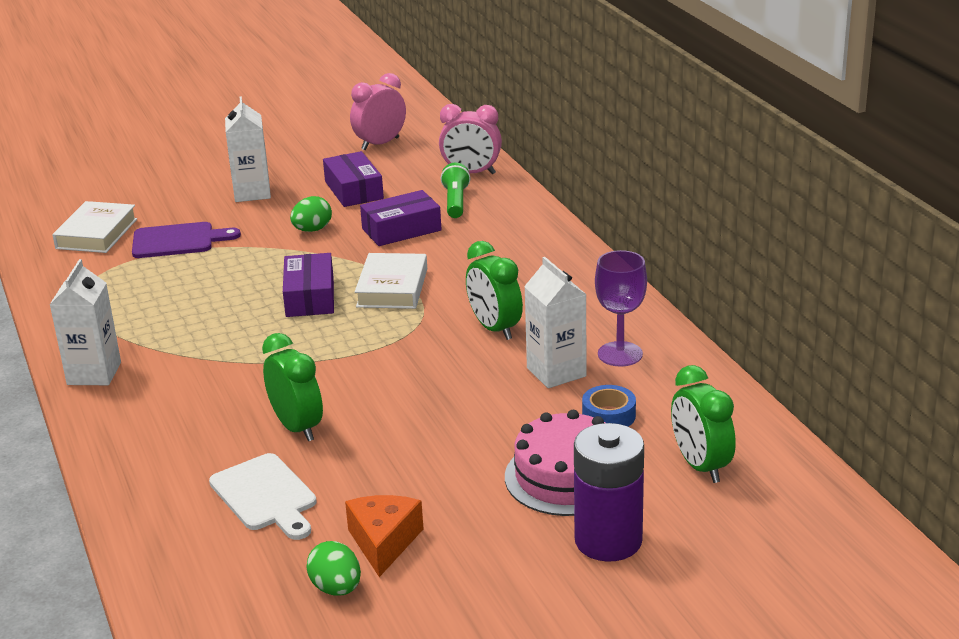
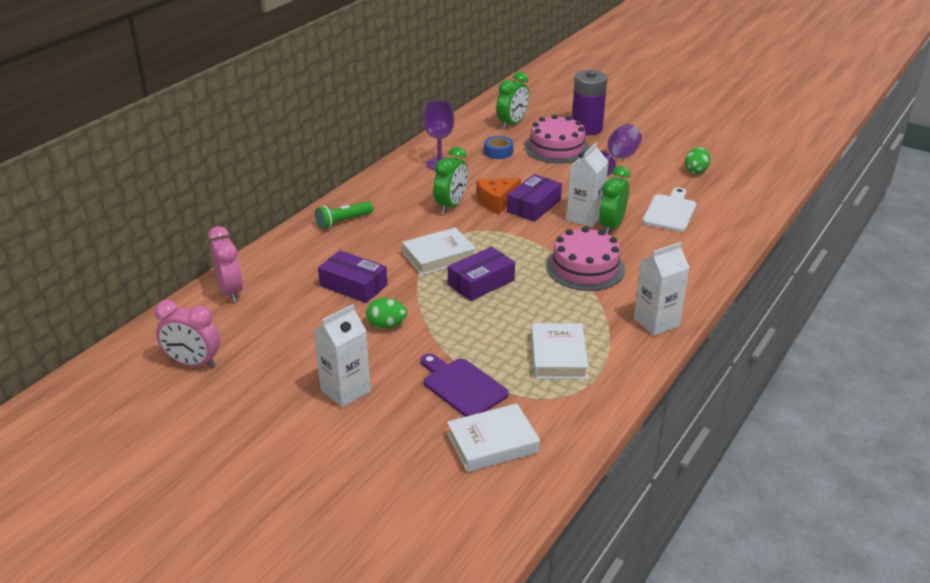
camera: 125 degrees left, 5 degrees up
purple box [323,151,384,207] -> purple box moved to [507,174,562,222]
orange cheese [345,495,424,577] -> orange cheese moved to [477,178,521,214]
green flashlight [441,163,470,218] -> green flashlight moved to [315,201,373,230]
white carton [524,257,587,388] -> white carton moved to [566,142,609,227]
none -> white book [531,323,589,379]
none -> pink cake [546,227,625,291]
none -> purple goblet [600,124,642,176]

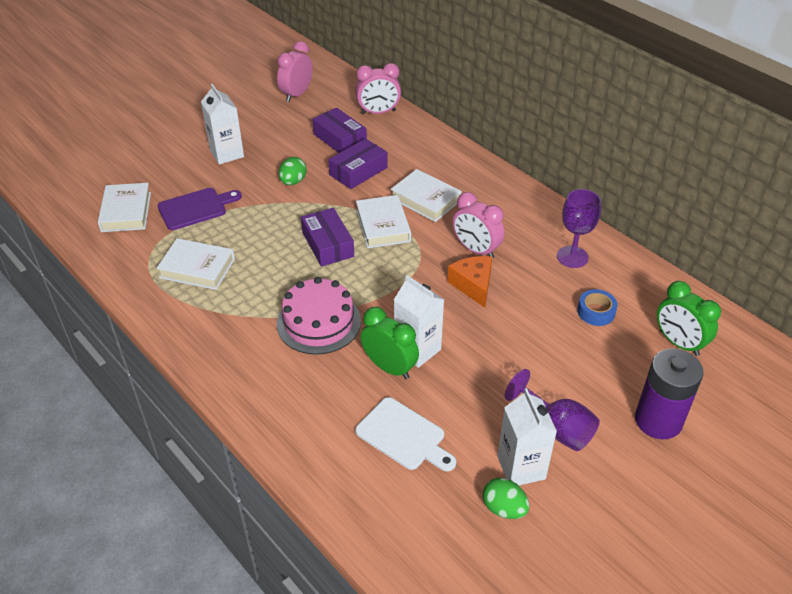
camera: 105 degrees right, 10 degrees up
green flashlight [315,201,373,230] -> none
green clock [433,147,468,214] -> pink clock [453,192,505,259]
purple box [507,174,562,222] -> purple box moved to [312,108,367,153]
pink cake [525,115,589,163] -> none
white carton [634,242,690,336] -> white carton moved to [497,388,557,486]
none -> white book [391,169,462,222]

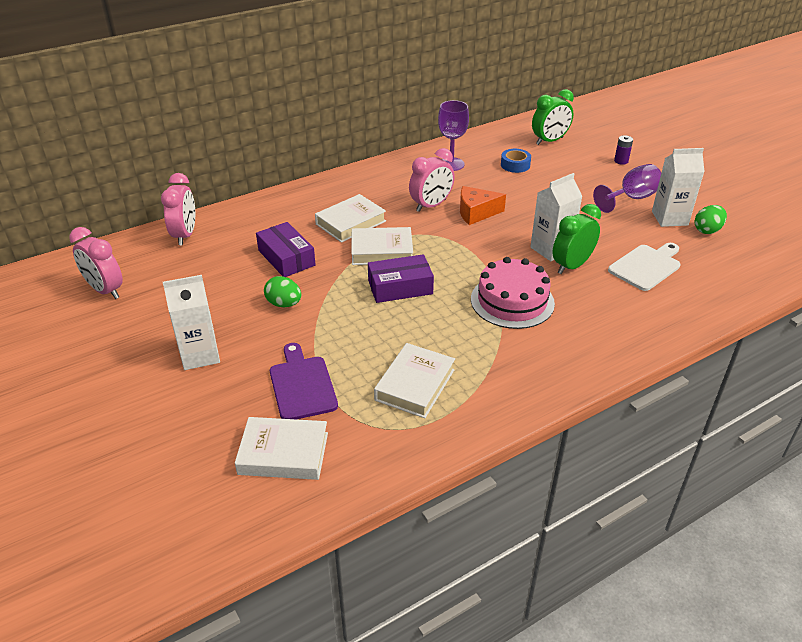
camera: 80 degrees left, 5 degrees down
purple box [312,108,367,153] -> none
purple battery [635,348,704,439] -> purple battery [614,135,633,165], size x0.43

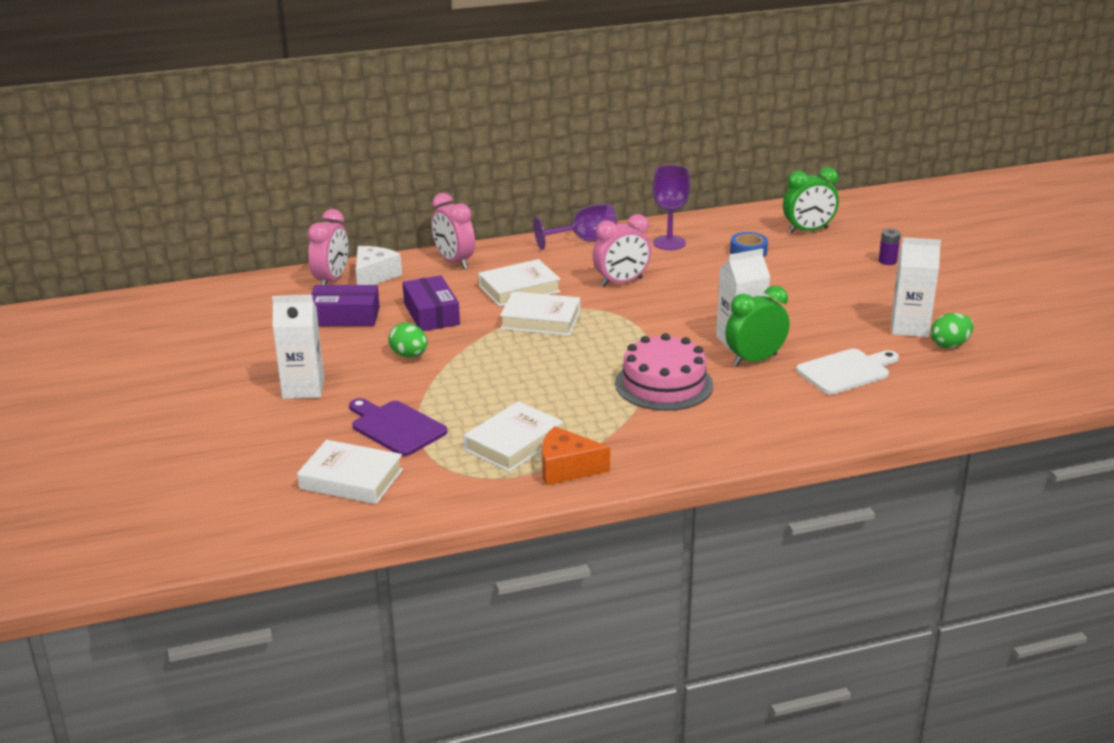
camera: 15 degrees right, 10 degrees down
pink clock [69,227,123,299] -> pink clock moved to [431,193,475,269]
purple cutting board [270,343,338,419] -> purple cutting board turned 45 degrees counterclockwise [349,398,447,456]
purple box [368,254,434,303] -> purple box moved to [311,285,380,326]
orange cheese [460,186,506,225] -> orange cheese moved to [542,426,610,485]
purple goblet [593,164,661,213] -> purple goblet moved to [534,204,617,250]
none -> white cheese [356,246,402,285]

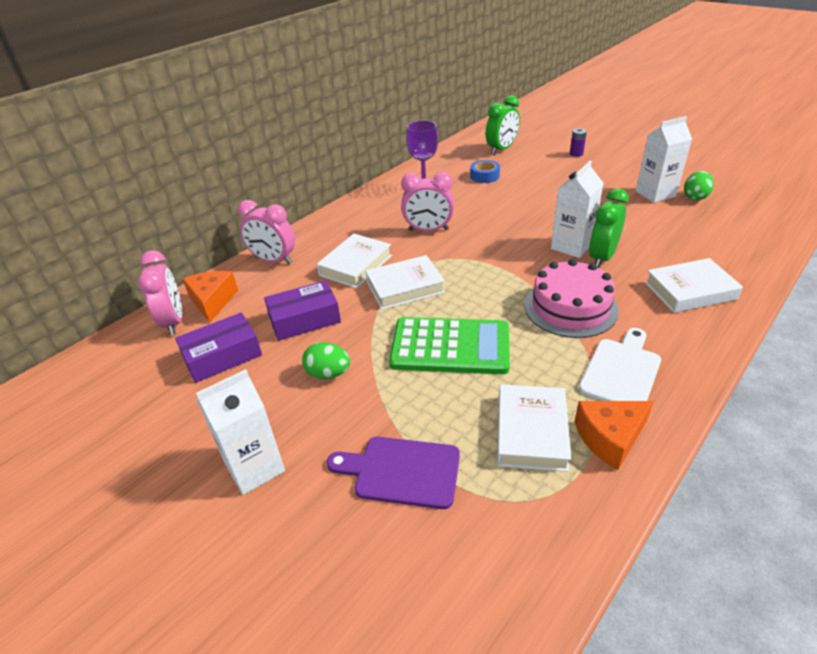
camera: 30 degrees left, 10 degrees up
white book [297,440,403,504] -> white book moved to [645,258,743,313]
white cheese [356,246,402,285] -> orange cheese [182,271,238,323]
purple box [403,275,460,331] -> purple box turned 60 degrees counterclockwise [264,280,341,341]
purple goblet [534,204,617,250] -> none
pink clock [593,214,652,287] -> pink clock turned 60 degrees clockwise [401,172,454,231]
white cutting board [796,349,899,395] -> white cutting board moved to [579,328,661,401]
none -> green calculator [389,317,510,374]

